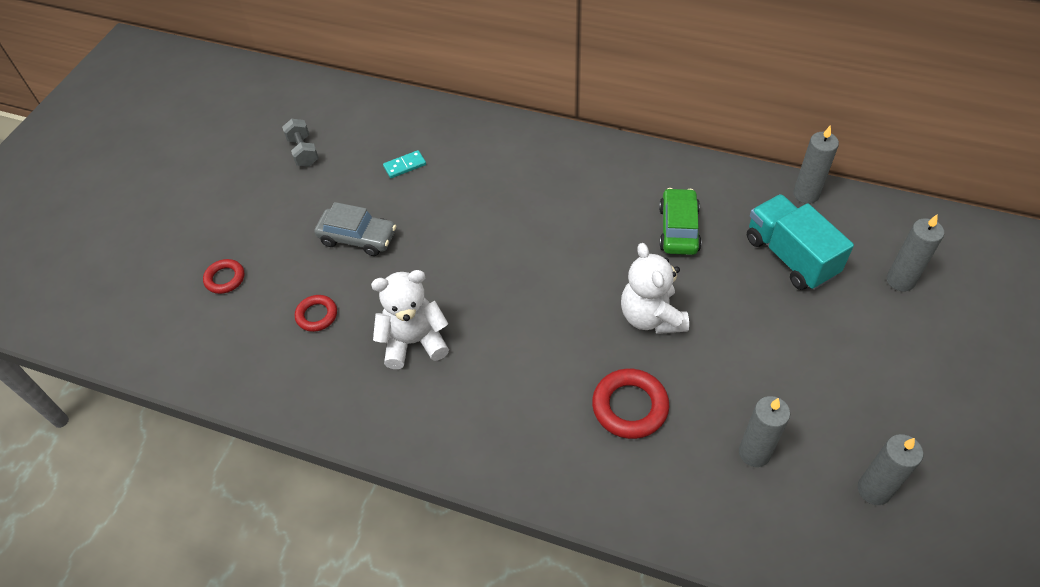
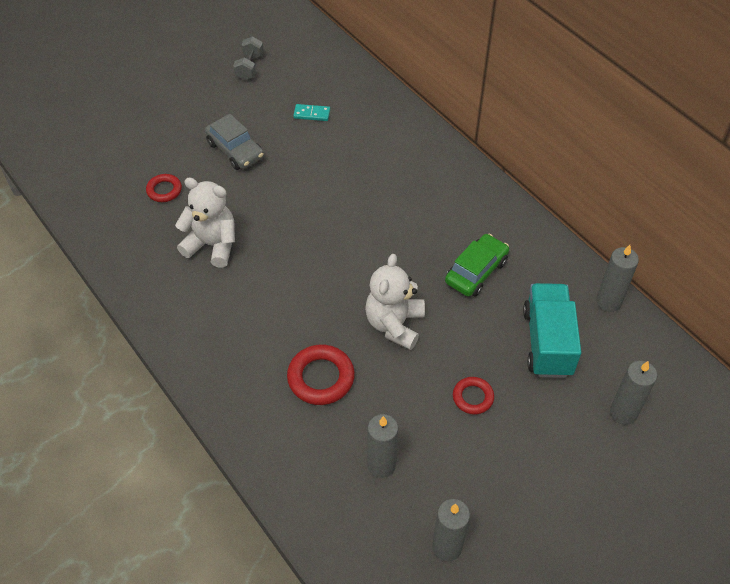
camera: 30 degrees right, 0 degrees up
red ring [203,259,244,294] -> red ring moved to [453,377,494,415]

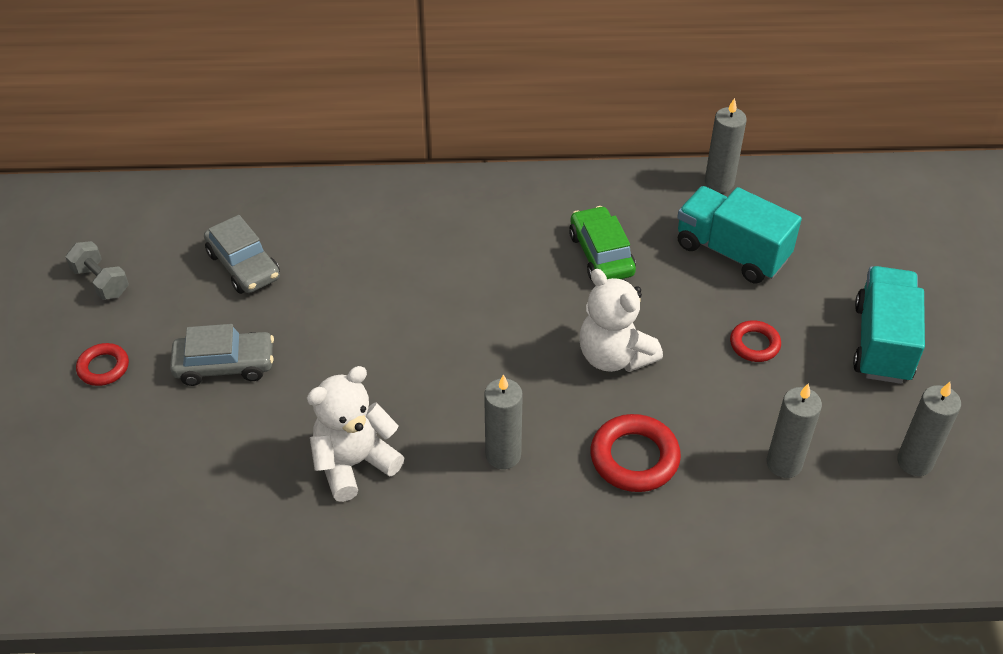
camera: 55 degrees left, 5 degrees down
red ring [146,174,182,202] -> red ring moved to [76,343,129,386]
turquoise domino [293,104,330,121] -> grey car [204,215,280,294]
grey candle [610,361,657,425] -> grey candle moved to [484,374,523,469]
none -> turquoise truck [853,266,925,384]

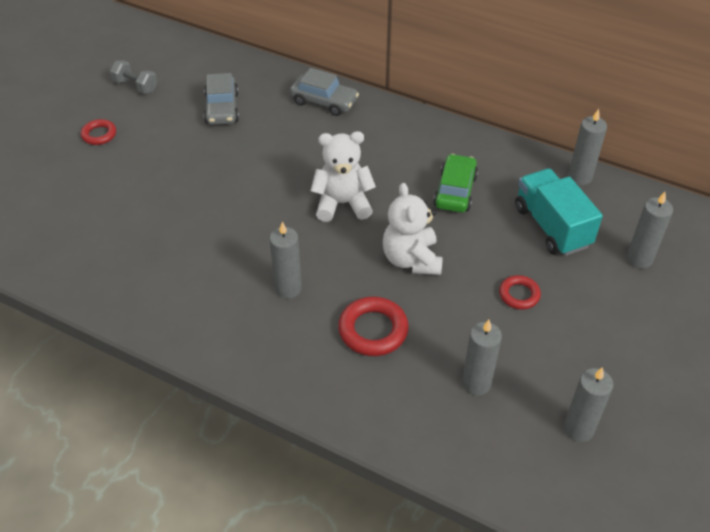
camera: 30 degrees right, 0 degrees up
grey dumbbell [65,241,129,300] -> grey dumbbell turned 45 degrees counterclockwise [110,60,157,94]
grey car [170,324,274,386] -> grey car moved to [290,68,359,116]
white teddy bear [307,366,404,502] -> white teddy bear moved to [311,131,376,222]
turquoise truck [853,266,925,384] -> none
none -> grey candle [627,192,673,269]

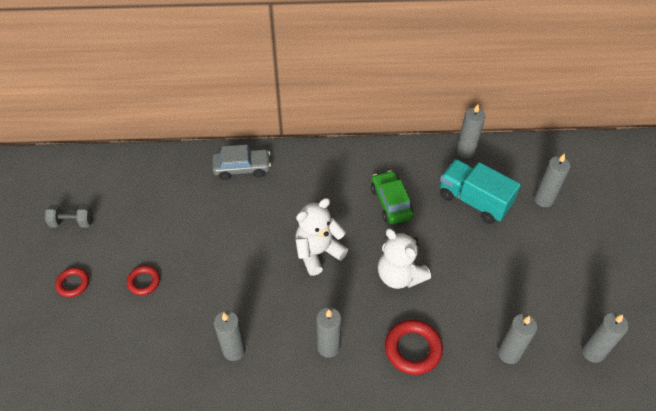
camera: 30 degrees left, 5 degrees up
grey car [204,73,239,125] -> none
red ring [499,275,541,310] -> red ring moved to [127,266,160,296]
none -> grey candle [214,311,246,361]

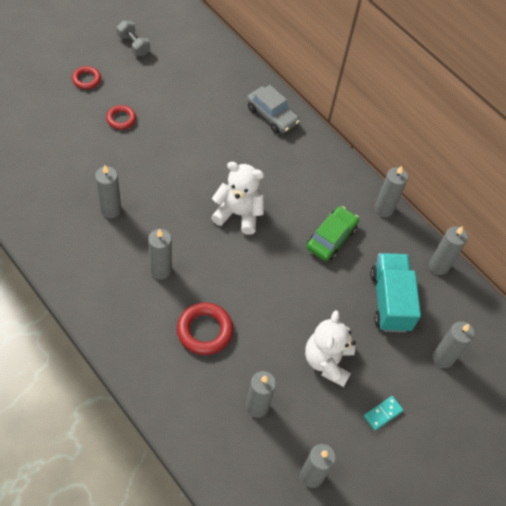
camera: 45 degrees right, 5 degrees up
white teddy bear [378,228,431,289] -> white teddy bear moved to [305,310,356,387]
none -> turquoise domino [364,396,403,430]
none -> grey candle [374,166,408,217]

